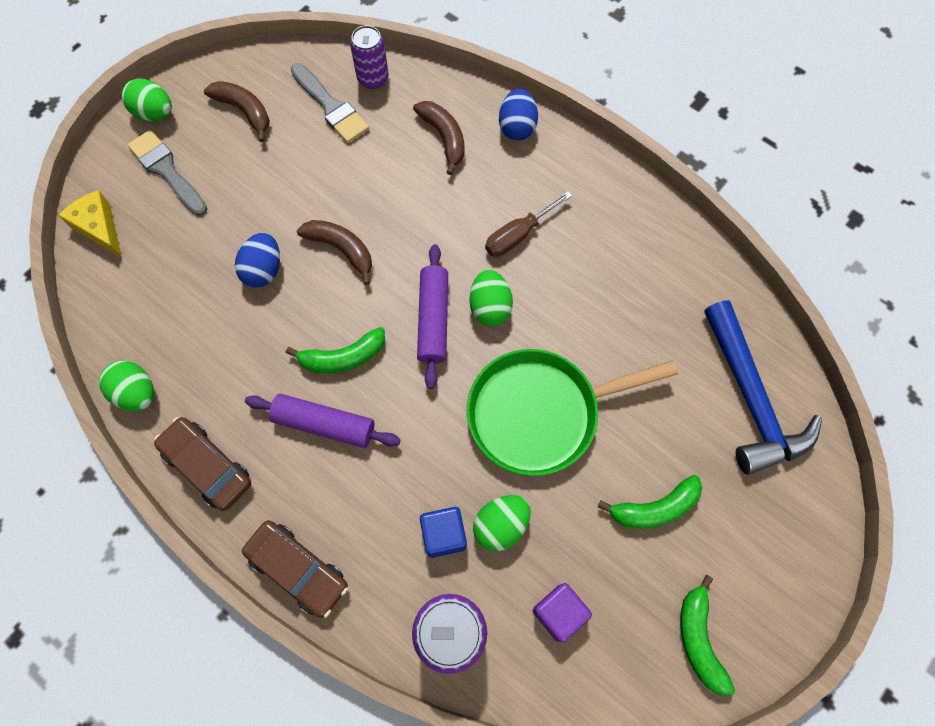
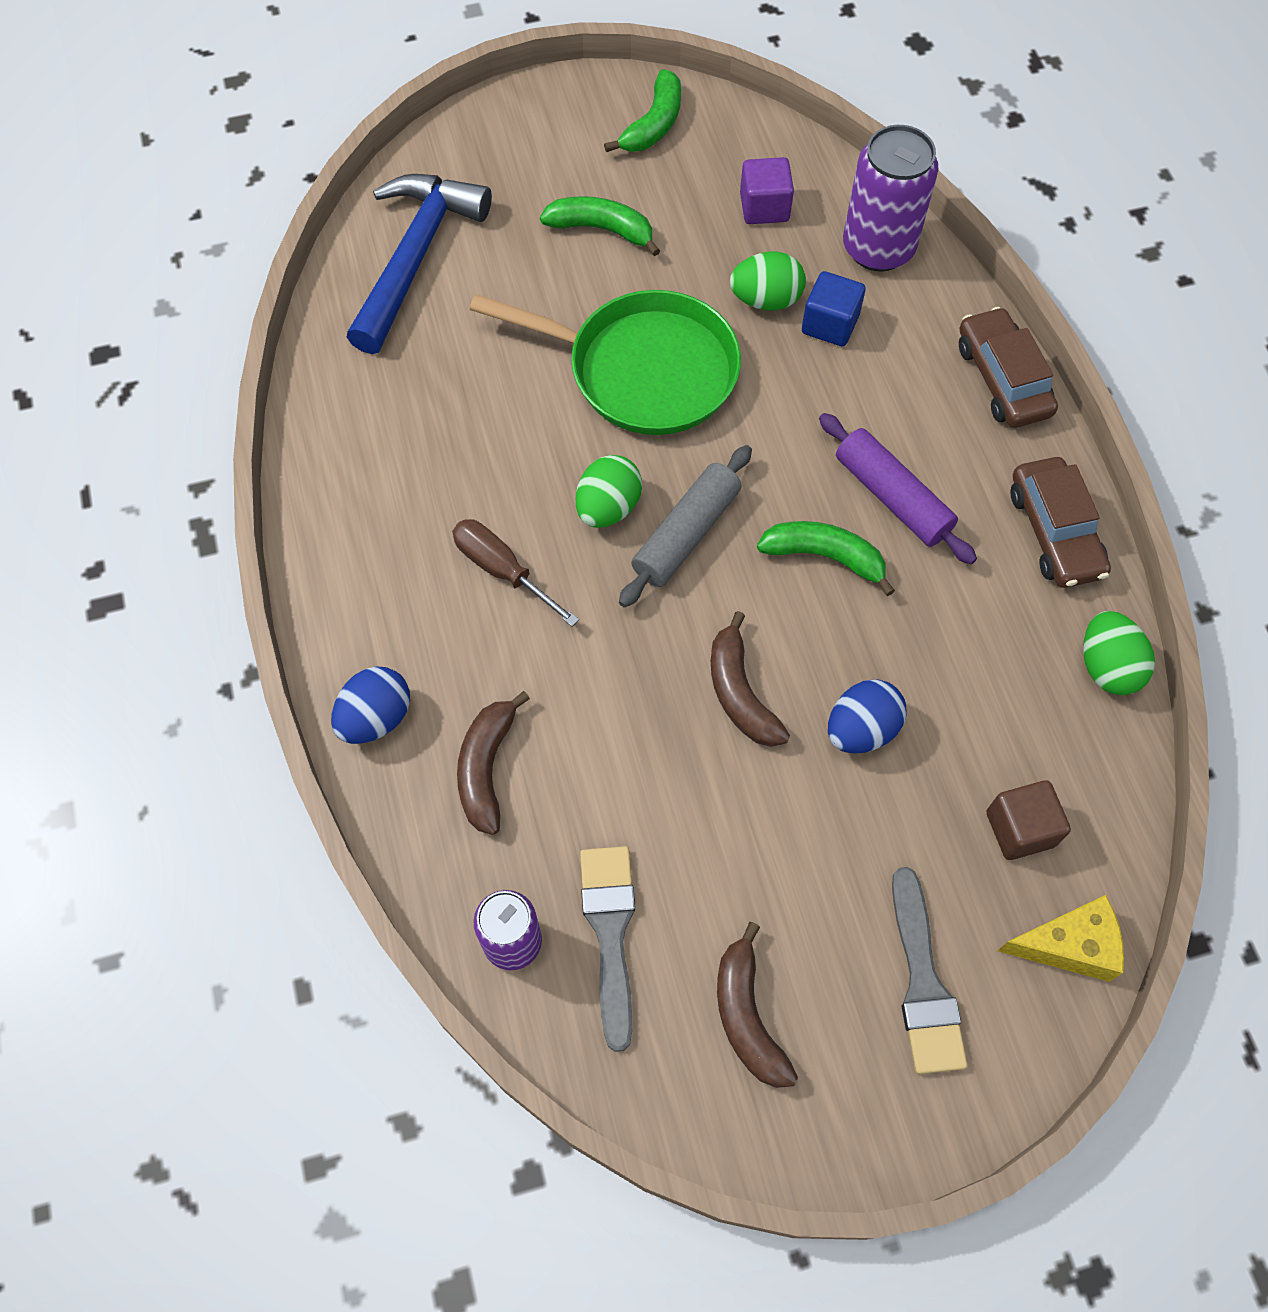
camera: 145 degrees left, 5 degrees down
yellow cheese [58,190,122,258] -> yellow cheese turned 90 degrees counterclockwise [998,895,1124,982]
green egg [122,79,172,121] -> none
purple rolling pin [417,244,448,389] -> grey rolling pin [619,445,752,608]
brown screwdriver [485,191,572,257] -> brown screwdriver turned 135 degrees counterclockwise [452,519,579,627]
none -> brown cube [987,780,1071,860]

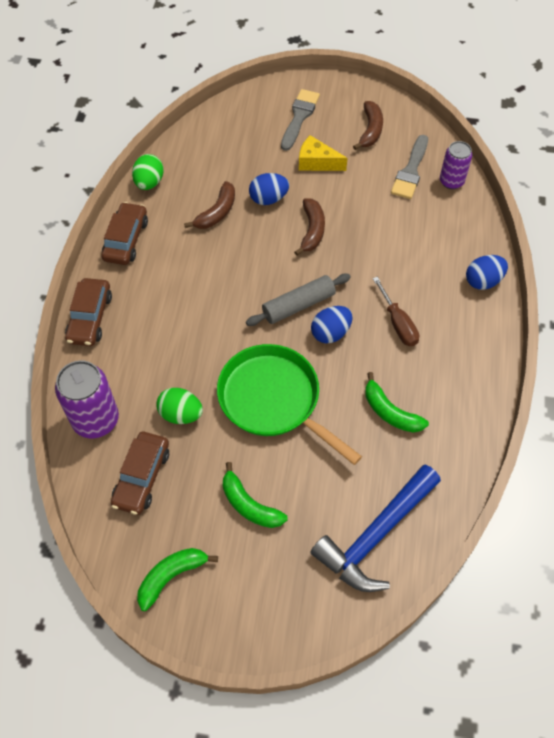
camera: 155 degrees left, 5 degrees down
brown banana [457,691,530,835] -> brown banana moved to [184,181,235,229]
green egg [576,455,642,528] -> blue egg [311,306,353,343]
purple cube [740,157,794,224] -> brown car [111,432,169,515]
green banana [757,521,895,596] -> green banana moved to [365,372,429,433]
blue cube [802,271,866,346] -> none
purple rolling pin [819,413,977,564] -> none
brown cube [987,780,1071,860] -> none
yellow cheese [998,895,1124,982] -> yellow cheese moved to [299,135,347,171]

